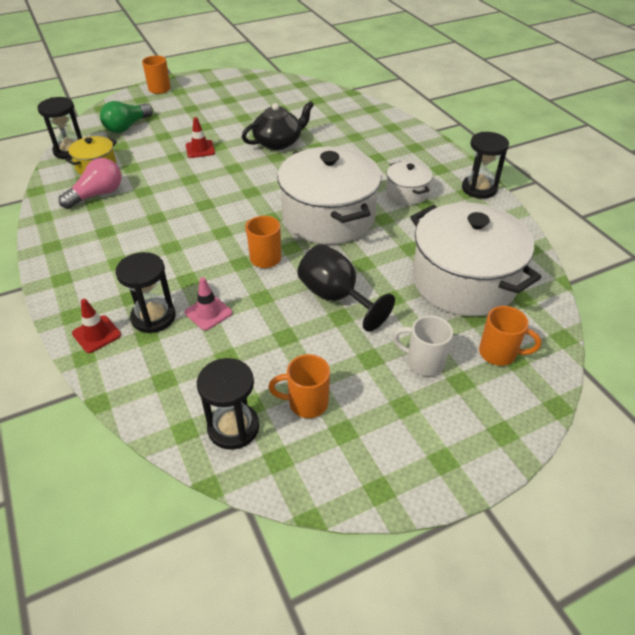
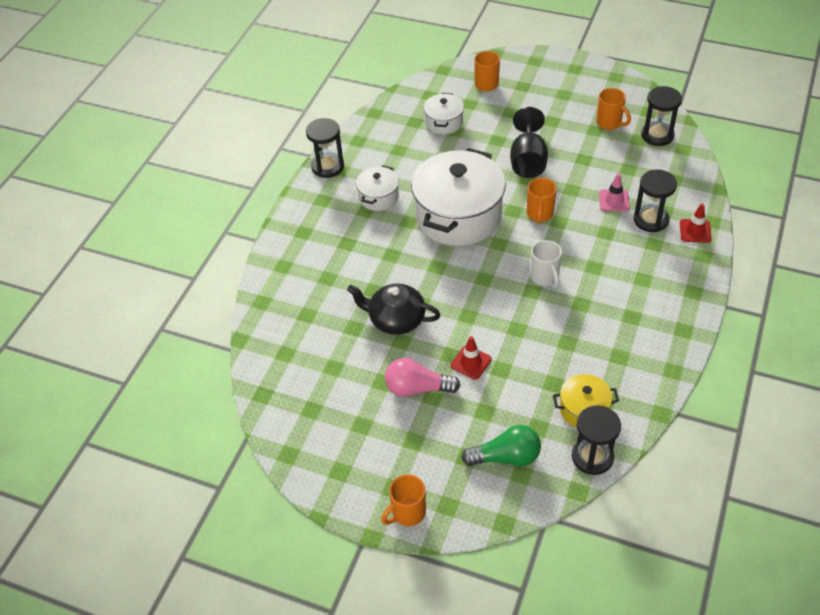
camera: 130 degrees left, 5 degrees up
pink light bulb [59,158,121,209] -> pink light bulb moved to [385,358,461,397]
white mug [393,316,453,376] -> white mug moved to [530,240,562,288]
white pot [410,203,542,316] -> white pot [424,93,464,135], size x0.48

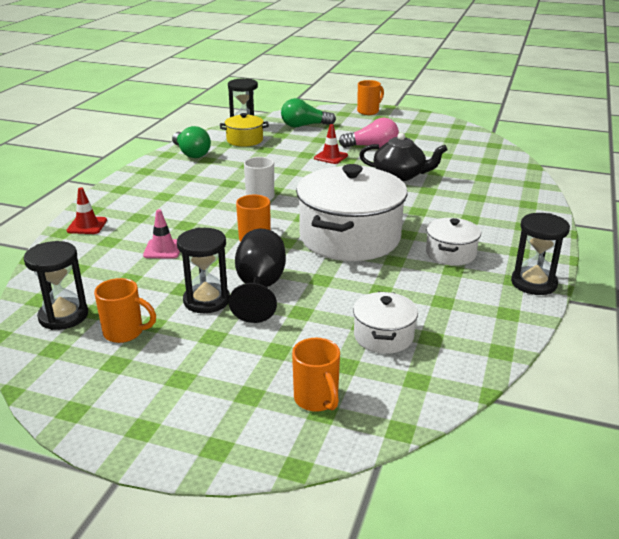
camera: 175 degrees right, 20 degrees down
orange mug [596,88,631,130] -> orange mug turned 150 degrees clockwise [94,278,156,343]
black hourglass [633,169,677,232] -> black hourglass moved to [177,228,230,313]
none -> green light bulb [172,126,211,158]

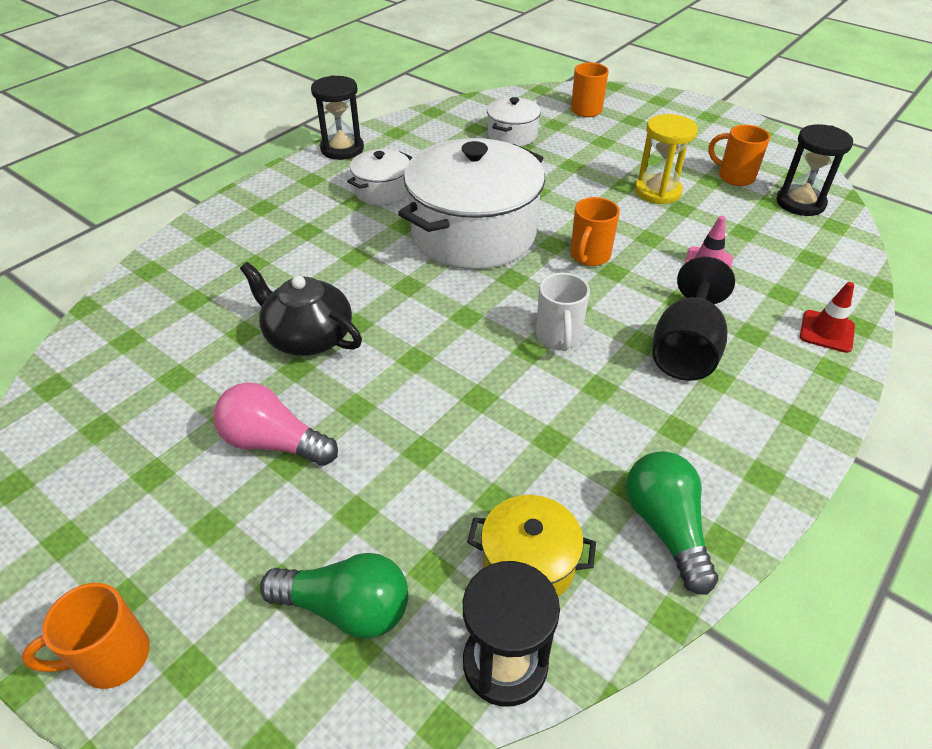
camera: 160 degrees left, 15 degrees up
black hourglass [177,228,230,313] -> yellow hourglass [635,114,698,204]
black goblet [229,229,286,323] -> black goblet moved to [652,257,735,381]
red traffic cone [314,124,348,164] -> none

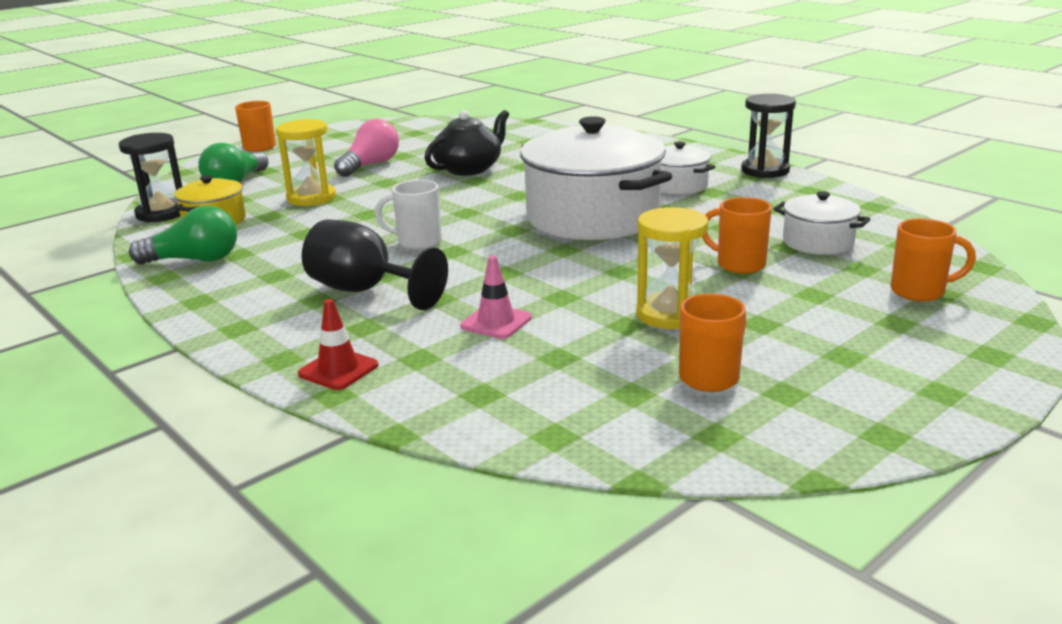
camera: 100 degrees right, 20 degrees down
orange mug [570,197,620,266] -> orange mug moved to [702,197,772,274]
black hourglass [776,124,853,216] -> none
none -> yellow hourglass [276,119,336,206]

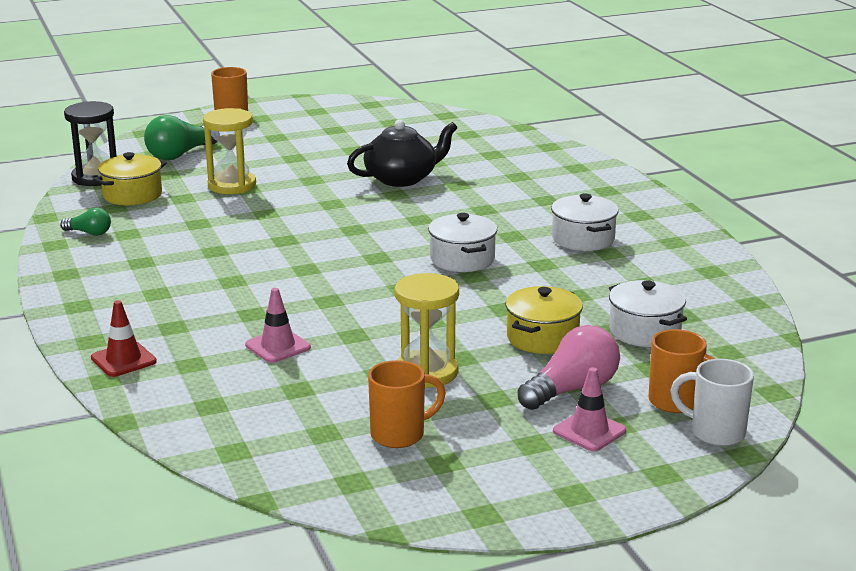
camera: 20 degrees right, 0 degrees up
green light bulb [129,206,237,265] -> green light bulb [60,208,111,236], size x0.55
black goblet [302,219,448,310] -> none
pink light bulb [334,119,399,177] -> pink light bulb moved to [518,325,620,410]
white mug [375,180,442,250] -> white mug moved to [671,359,754,446]
white pot [520,116,672,240] -> white pot [428,213,497,272], size x0.48
orange mug [702,197,772,274] -> yellow pot [506,286,583,354]
black hourglass [741,94,796,178] -> none
none -> pink traffic cone [553,367,626,451]

